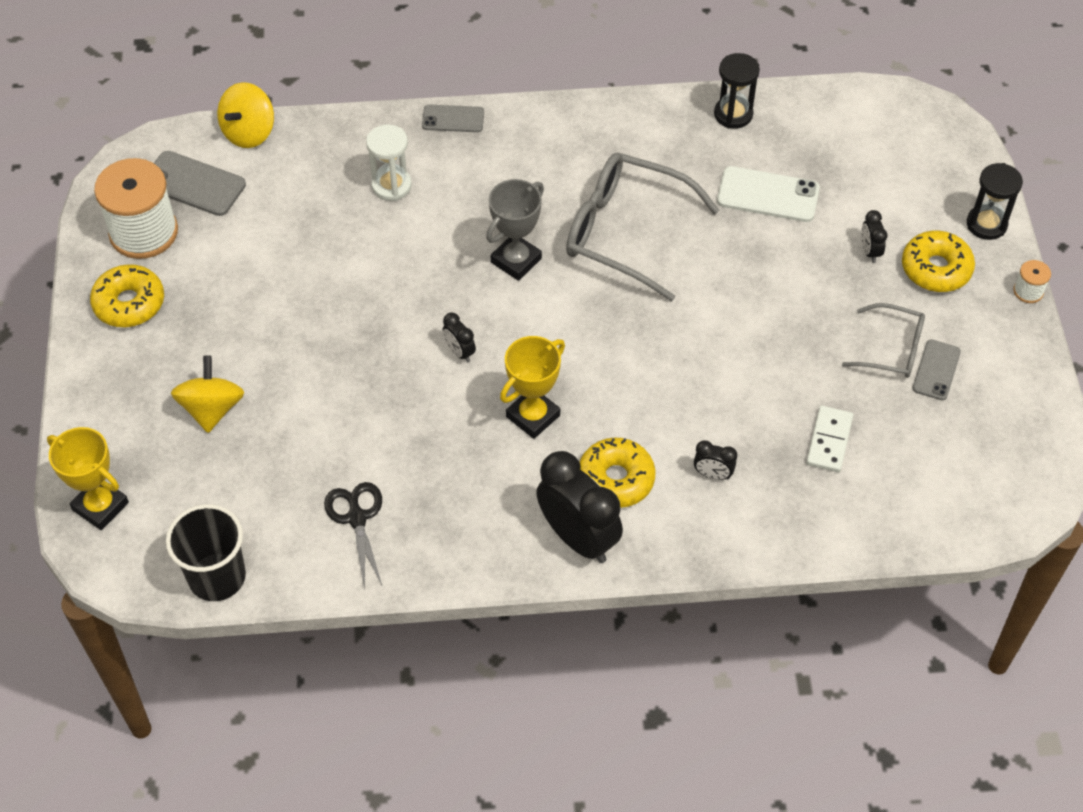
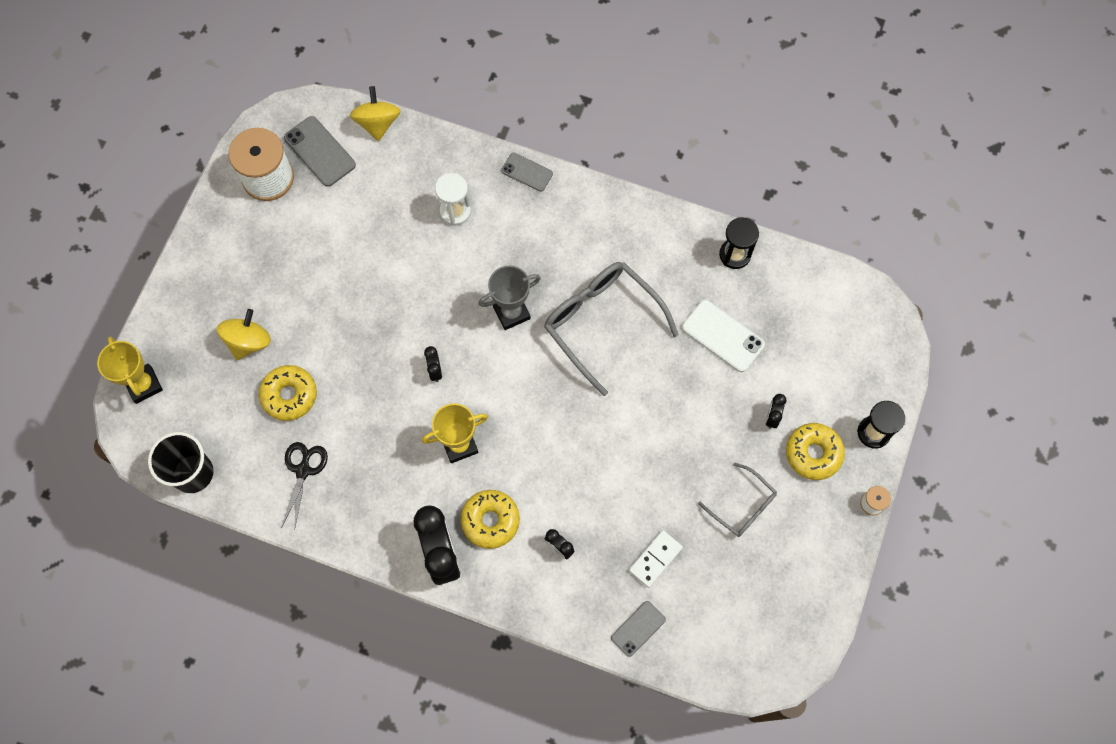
camera: 25 degrees right, 15 degrees up
yellow donut [90,264,164,327] -> yellow donut moved to [259,365,317,421]
yellow spinning top [217,82,274,148] -> yellow spinning top turned 120 degrees clockwise [350,86,401,141]
grey phone [912,339,961,400] -> grey phone moved to [611,601,666,657]

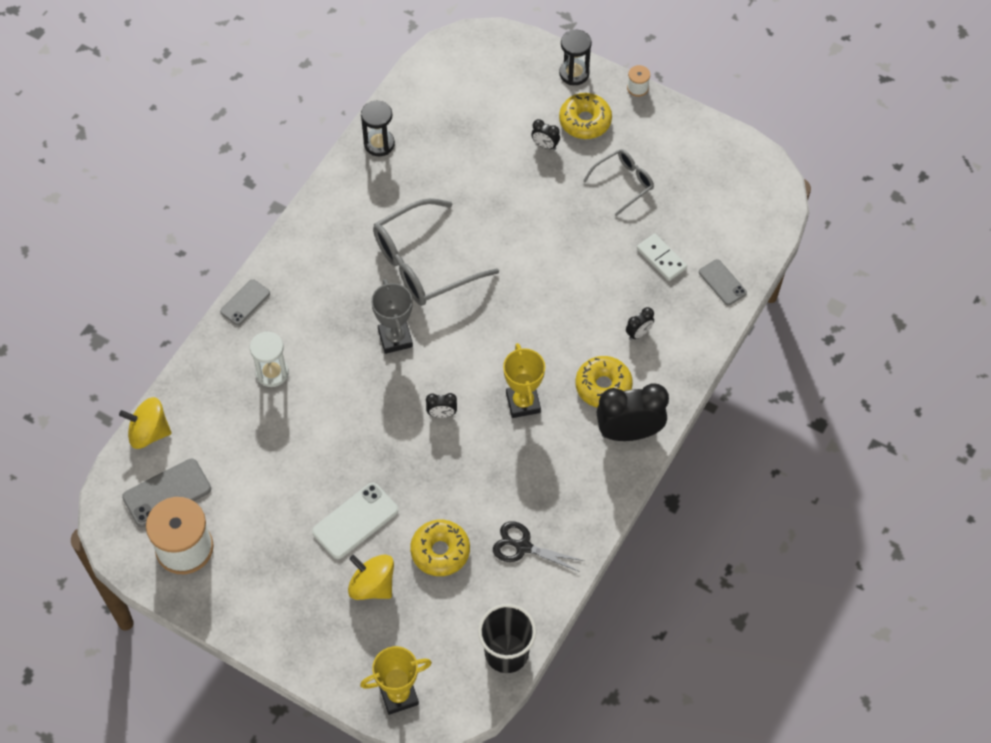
camera: 80 degrees left, 10 degrees down
white phone [682,300,765,372] -> white phone moved to [312,483,398,559]

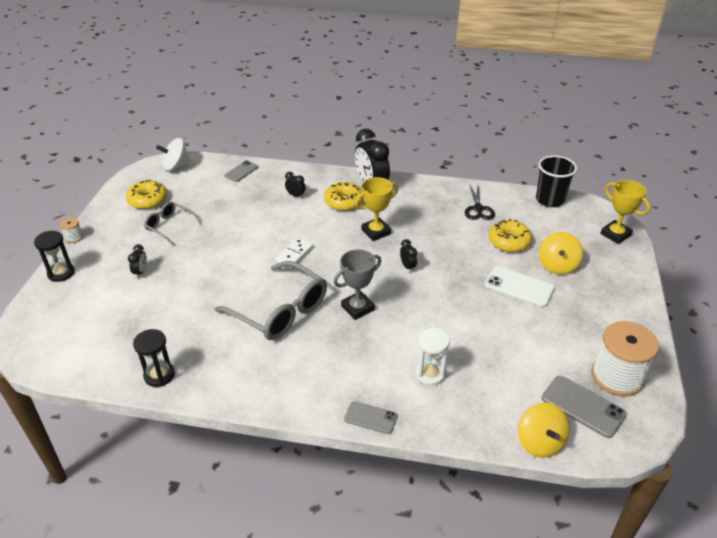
camera: 110 degrees left, 20 degrees down
yellow donut [559,93,612,139] -> yellow donut moved to [126,180,167,209]
white domino [637,233,687,281] -> white domino moved to [275,238,313,269]
none -> white spinning top [156,138,191,171]

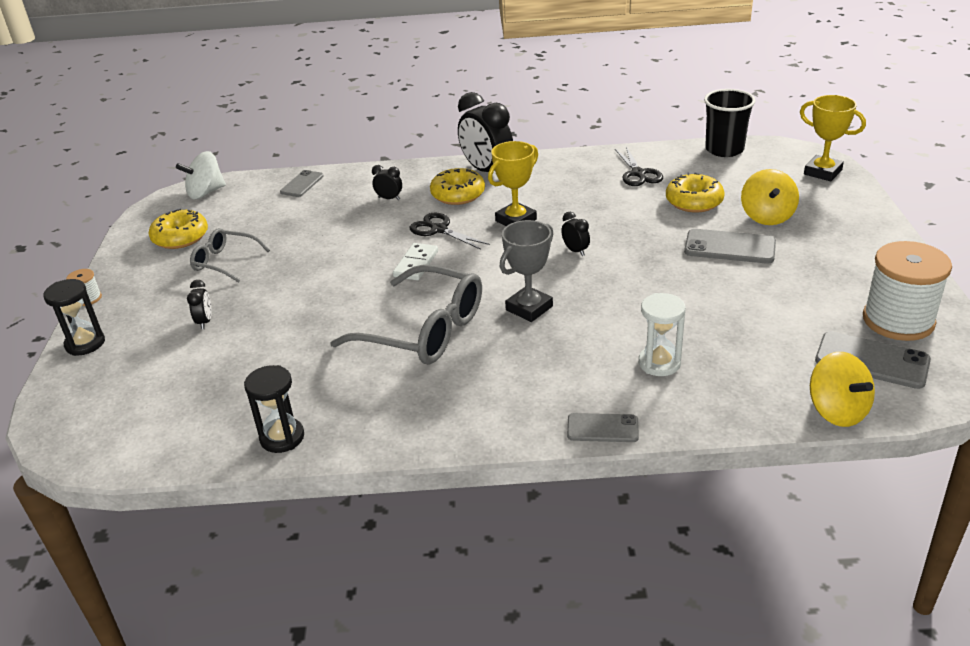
camera: 10 degrees left, 5 degrees down
white phone [485,266,555,307] -> grey phone [684,229,776,264]
none -> black scissors [410,213,490,250]

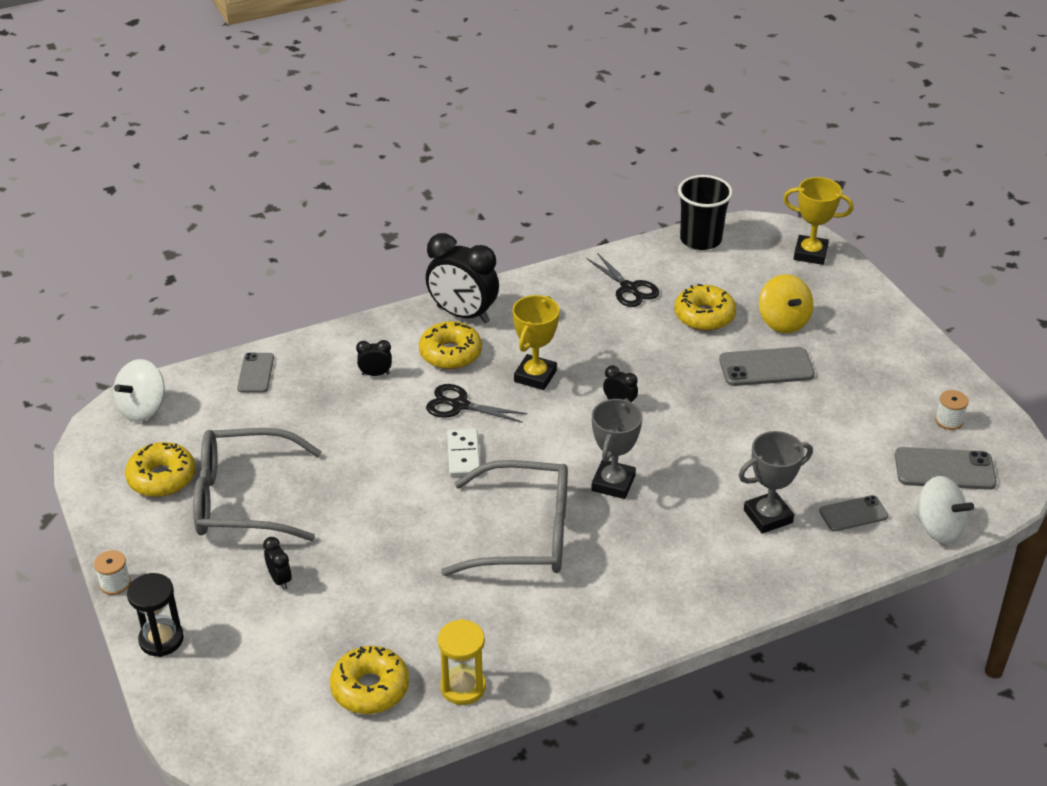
camera: 25 degrees left, 5 degrees up
grey glasses [190,228,270,282] -> grey glasses [193,428,322,541], size x1.81
black hourglass [244,365,304,453] -> yellow hourglass [438,619,486,705]
grey phone [567,413,639,442] -> grey phone moved to [819,495,888,531]
white hourglass [639,293,686,376] -> grey trophy [739,431,813,534]
yellow spinning top [810,352,875,427] -> white spinning top [913,476,974,544]
white spool [863,241,952,341] -> white spool [935,390,968,430], size x0.43
none -> yellow donut [330,646,409,714]

